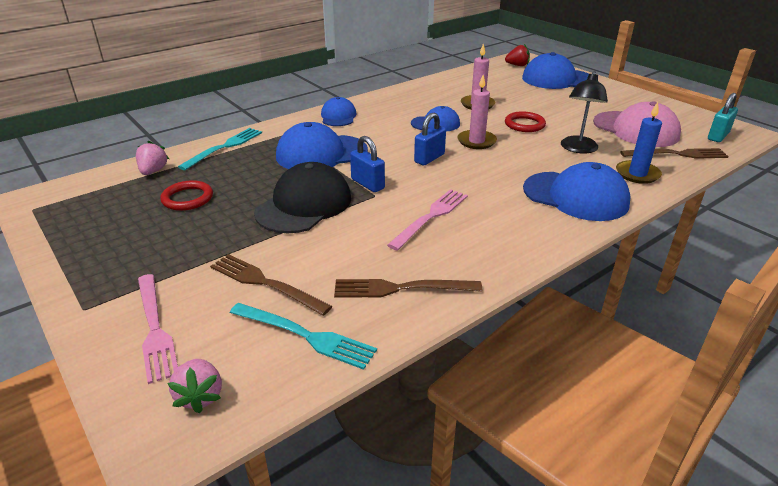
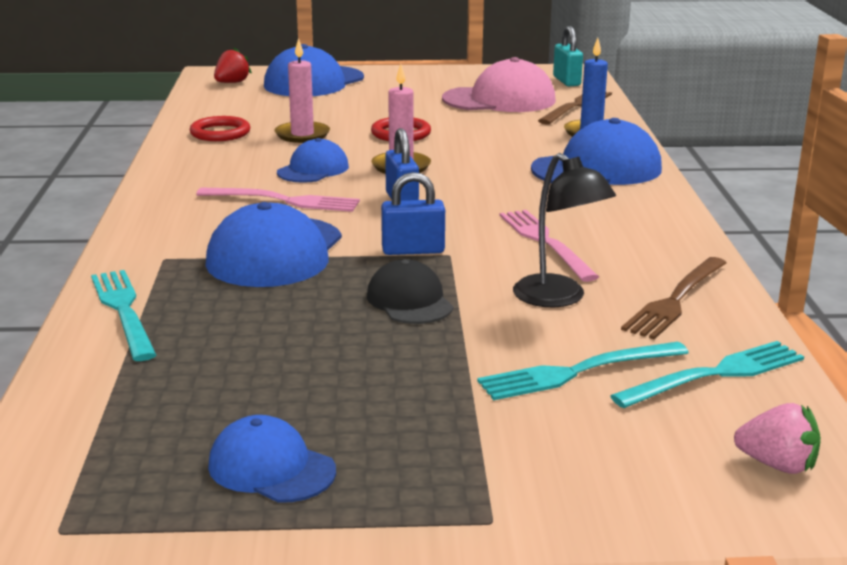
camera: 55 degrees left, 10 degrees down
pink strawberry [136,141,169,175] -> none
pink fork [138,274,178,384] -> pink fork moved to [196,188,360,212]
red ring [160,180,213,211] -> red ring moved to [190,116,250,141]
brown fork [210,254,332,316] -> turquoise fork [477,342,689,400]
black cap [254,162,351,233] -> black cap [367,259,453,324], size x0.59
blue cap [321,97,357,126] -> blue cap moved to [208,415,336,503]
black lamp [561,71,608,154] -> black lamp moved to [513,153,616,307]

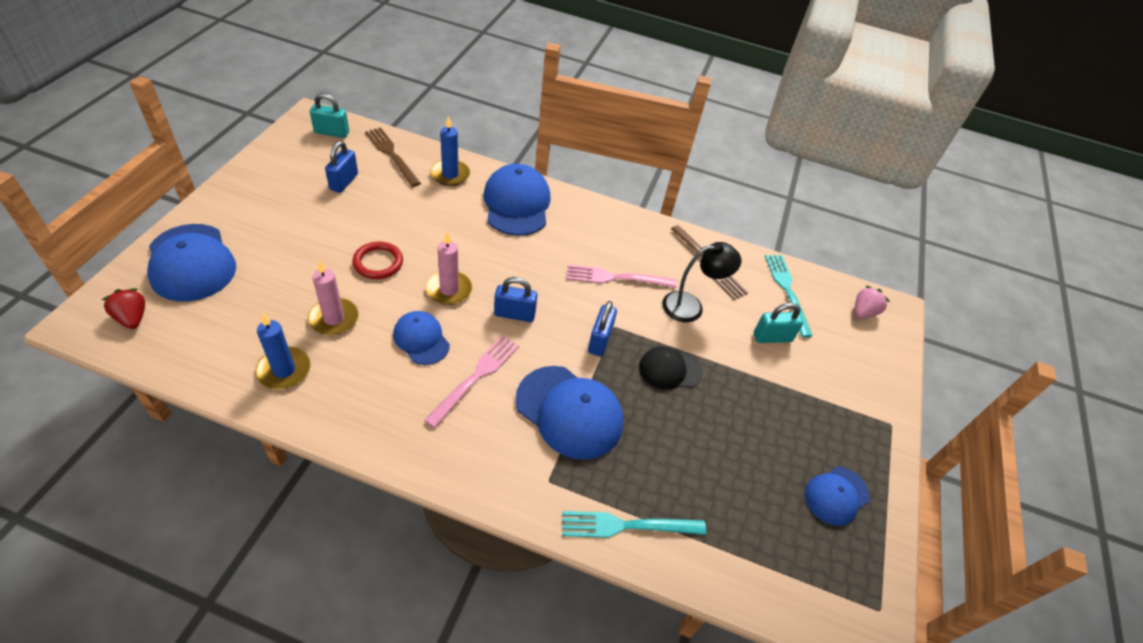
camera: 75 degrees left, 25 degrees up
red ring [190,116,250,141] -> blue candle [255,313,311,389]
pink cap [442,57,556,112] -> blue padlock [325,141,358,193]
turquoise fork [477,342,689,400] -> turquoise padlock [754,303,803,343]

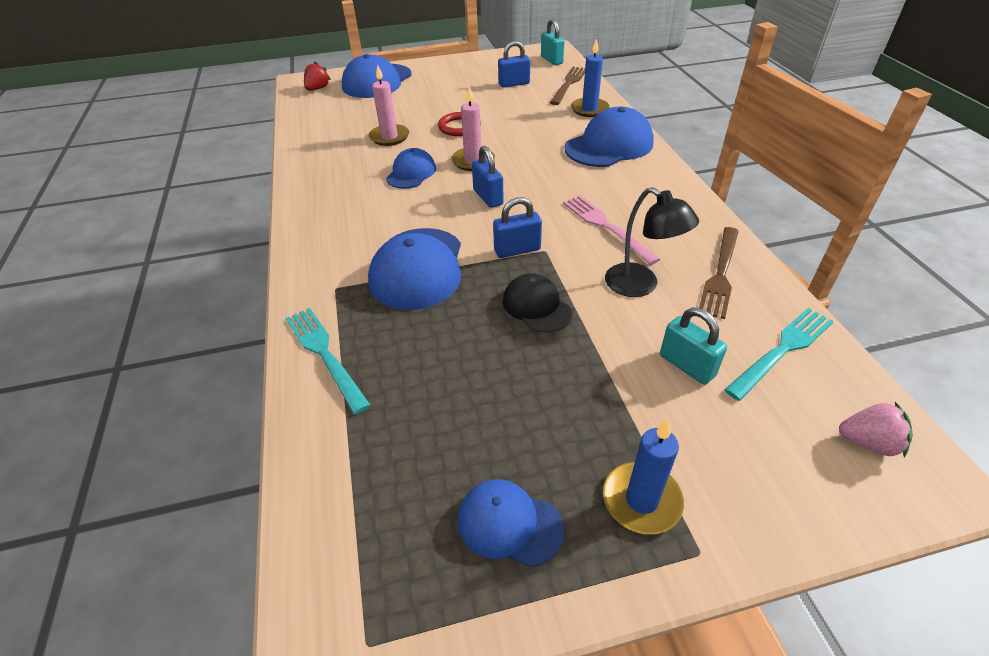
camera: 65 degrees right, 5 degrees down
blue candle [255,313,311,389] -> blue candle moved to [603,419,684,535]
pink fork [424,335,519,428] -> none

